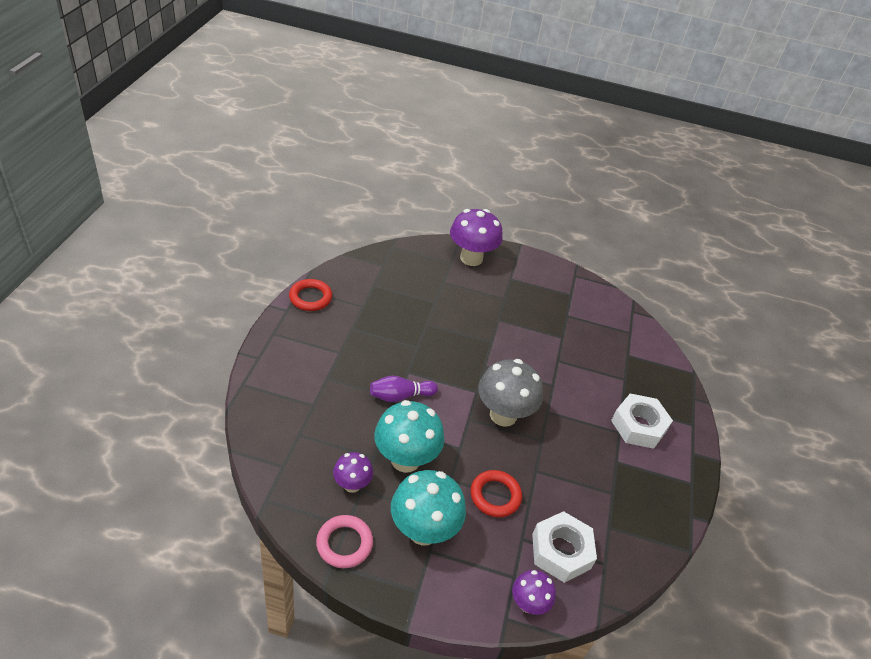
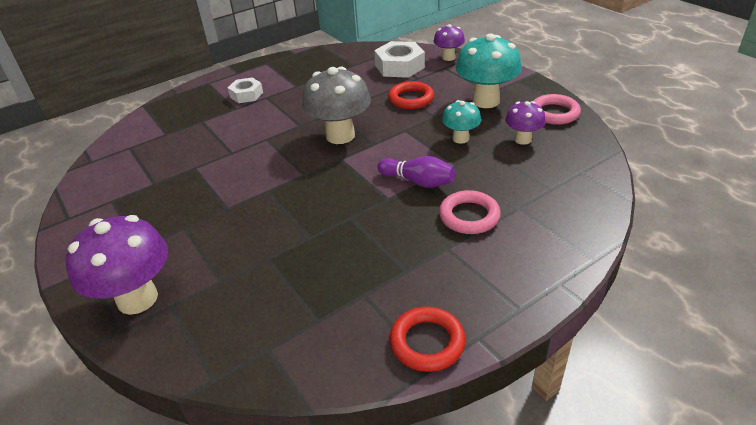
camera: 130 degrees left, 5 degrees down
turquoise mushroom [374,400,445,473] -> turquoise mushroom [442,100,481,144], size x0.56
white nut [611,394,673,449] -> white nut [228,77,263,103], size x0.63
none -> pink ring [439,190,501,234]

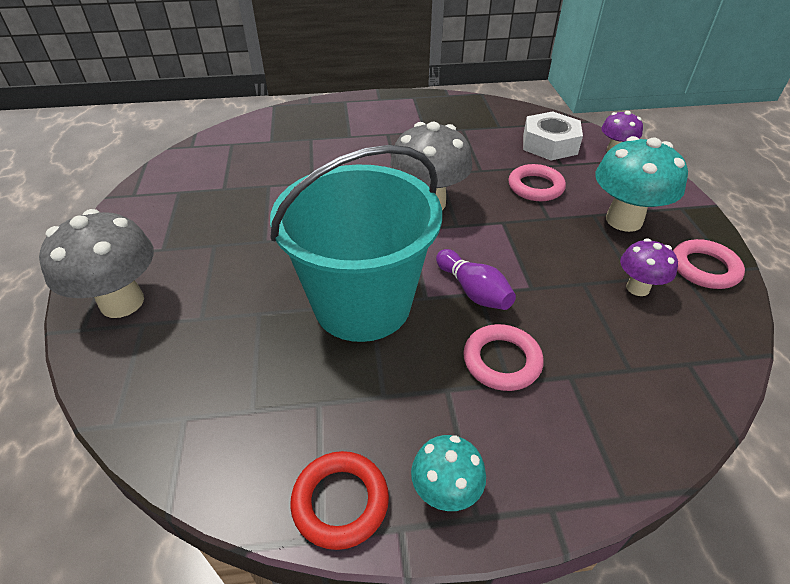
camera: 25 degrees right, 5 degrees up
purple mushroom [66,215,168,315] -> grey mushroom [39,209,154,318]
white nut [228,77,263,103] -> none
red ring [388,81,434,109] -> pink ring [508,164,566,201]
turquoise mushroom [442,100,481,144] -> turquoise mushroom moved to [411,435,486,511]
none -> turquoise bucket [270,145,442,342]

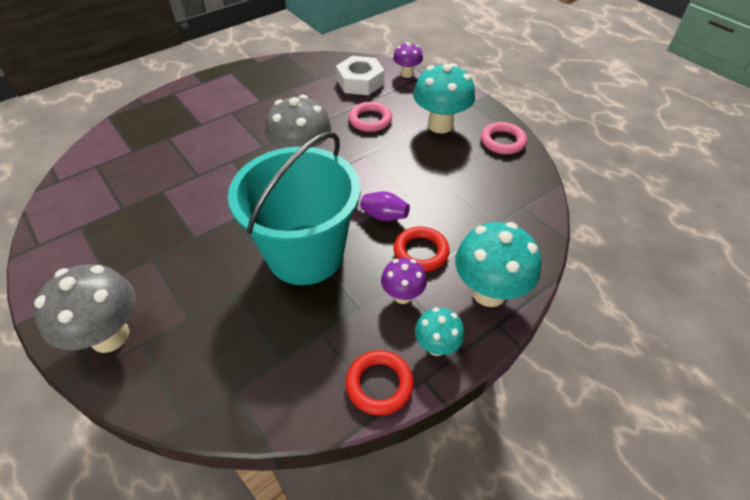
camera: 30 degrees left, 5 degrees up
pink ring [463,324,544,391] -> red ring [394,226,450,272]
purple mushroom [620,238,678,296] -> purple mushroom moved to [381,258,427,304]
none -> turquoise mushroom [455,222,541,307]

